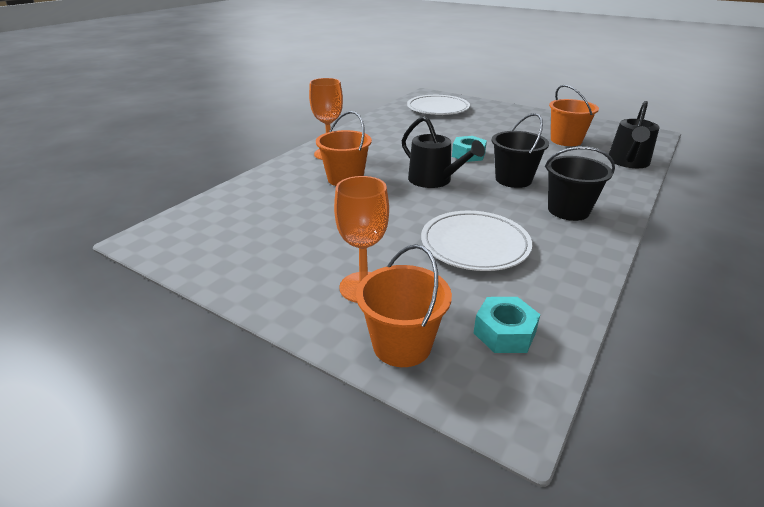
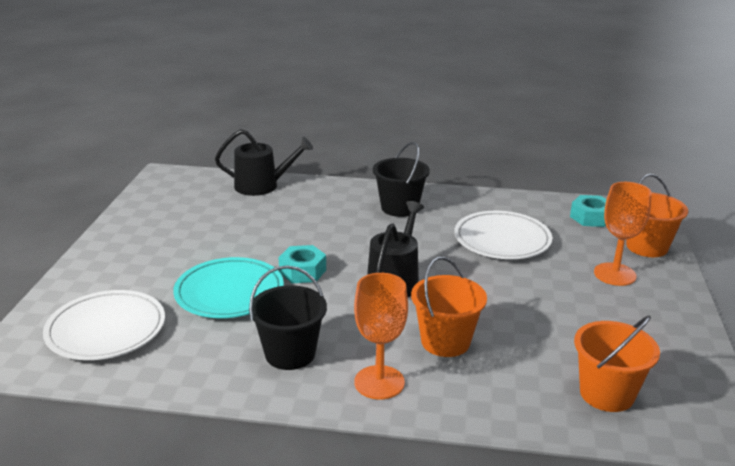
camera: 115 degrees left, 5 degrees down
black bucket [492,113,549,188] -> black bucket moved to [249,265,327,370]
orange bucket [549,85,599,146] -> orange bucket moved to [574,316,660,412]
none -> turquoise plate [173,257,284,318]

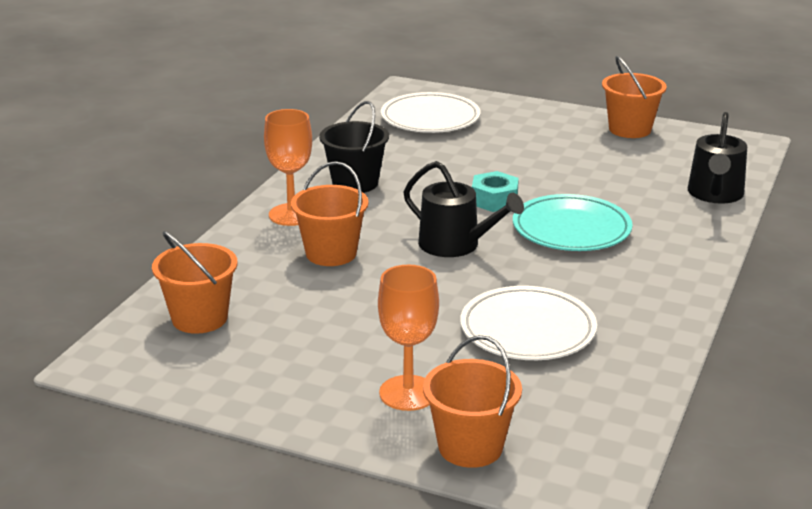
camera: 105 degrees right, 0 degrees up
turquoise plate [173,257,284,318] -> turquoise plate moved to [513,194,632,251]
black bucket [373,142,430,217] -> none
turquoise nut [570,195,607,227] -> none
none -> orange bucket [602,56,667,138]

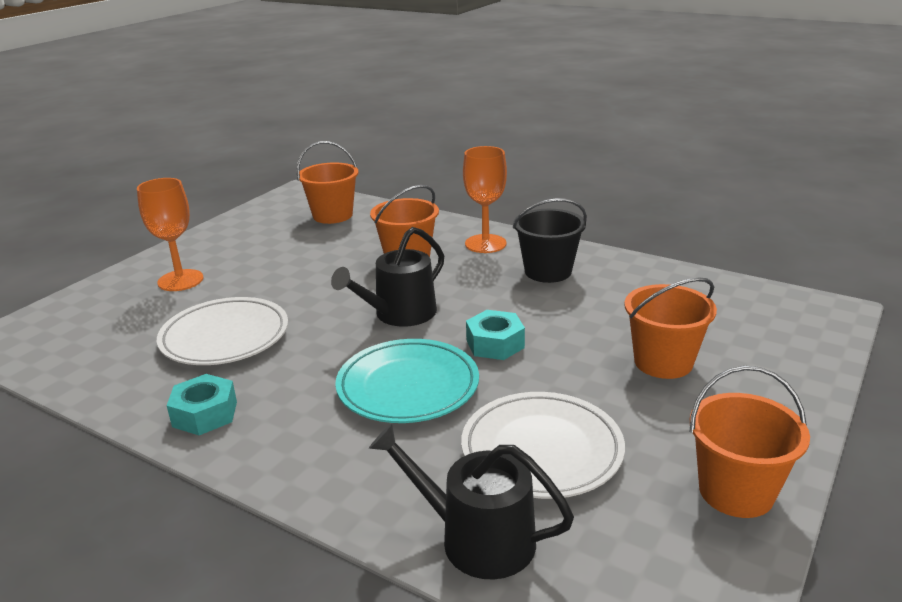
camera: 100 degrees right, 0 degrees up
white plate [381,92,481,133] -> white plate moved to [461,392,625,499]
orange bucket [423,335,522,468] -> orange bucket moved to [624,278,717,379]
none -> turquoise nut [166,374,237,435]

